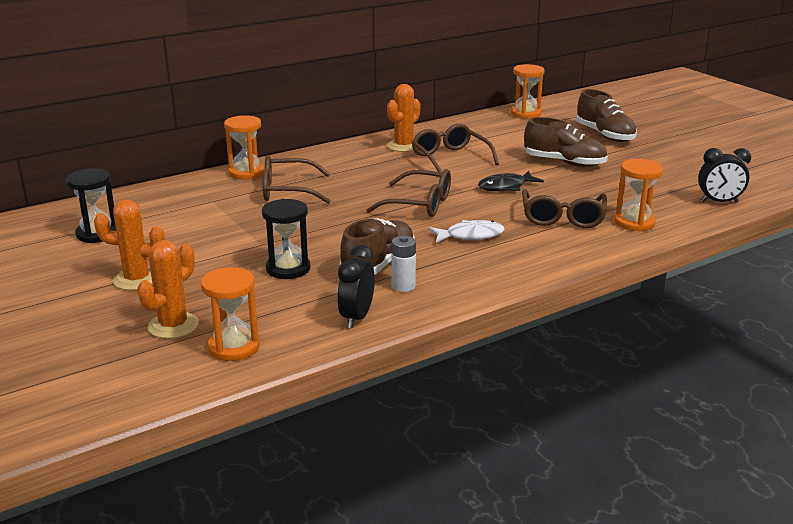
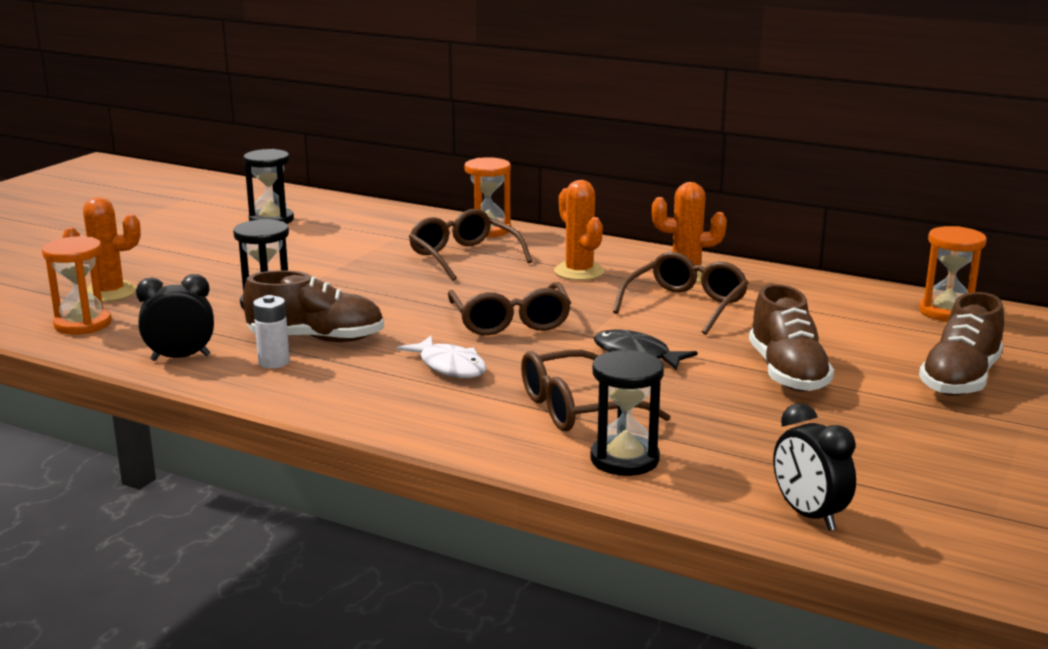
camera: 60 degrees right, 5 degrees down
orange cactus [94,200,165,290] -> orange cactus moved to [554,180,605,280]
orange hourglass [614,159,663,231] -> black hourglass [590,349,664,476]

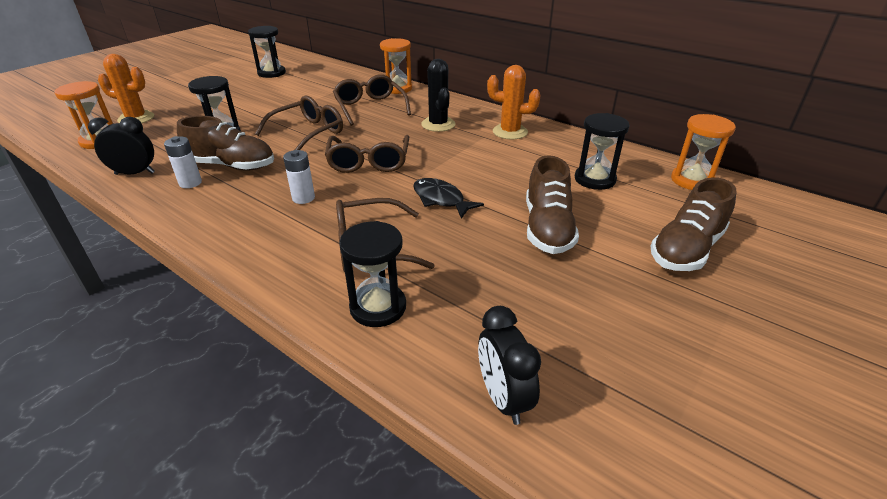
camera: 10 degrees right, 15 degrees up
white fish [397,336,487,378] -> white battery [283,150,315,204]
orange cactus [554,180,605,280] -> black cactus [421,59,456,132]
brown glasses [613,252,749,335] -> brown glasses moved to [255,96,343,150]
none -> black hourglass [575,113,630,190]

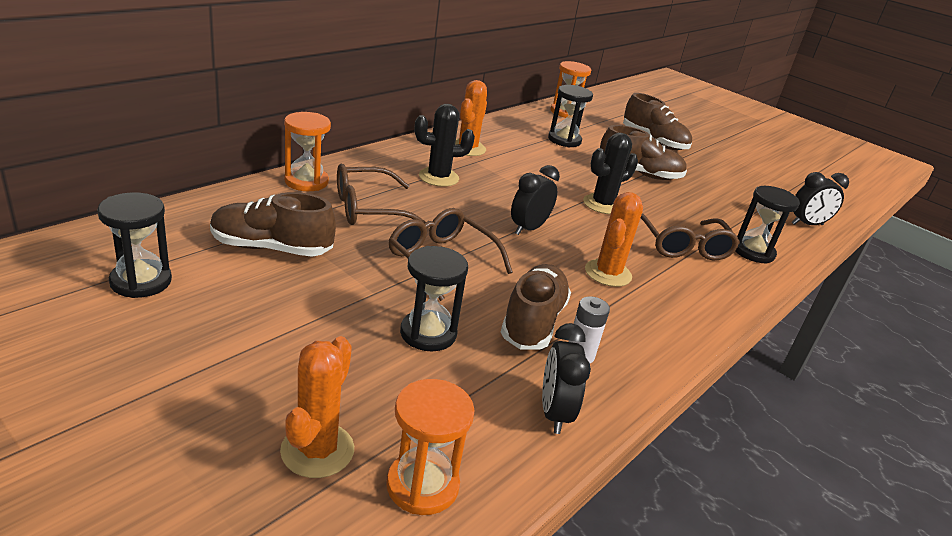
camera: 90 degrees left, 5 degrees down
white battery [283,150,315,204] -> orange cactus [585,192,643,287]
brown glasses [325,135,409,173] -> black clock [511,165,560,235]
black fish [413,178,484,219] -> black cactus [583,133,638,214]
none -> brown shoe [210,192,336,257]

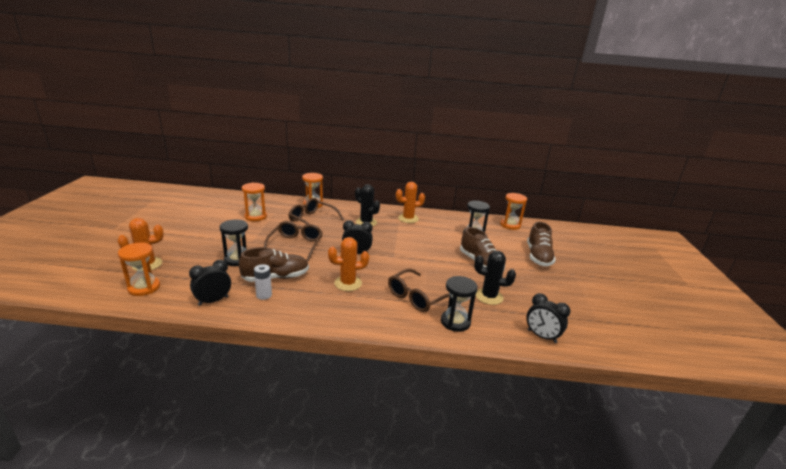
camera: 55 degrees right, 5 degrees down
black hourglass [97,192,172,298] -> none
brown shoe [210,192,336,257] -> orange hourglass [242,183,267,221]
black cactus [583,133,638,214] -> black cactus moved to [474,251,516,305]

